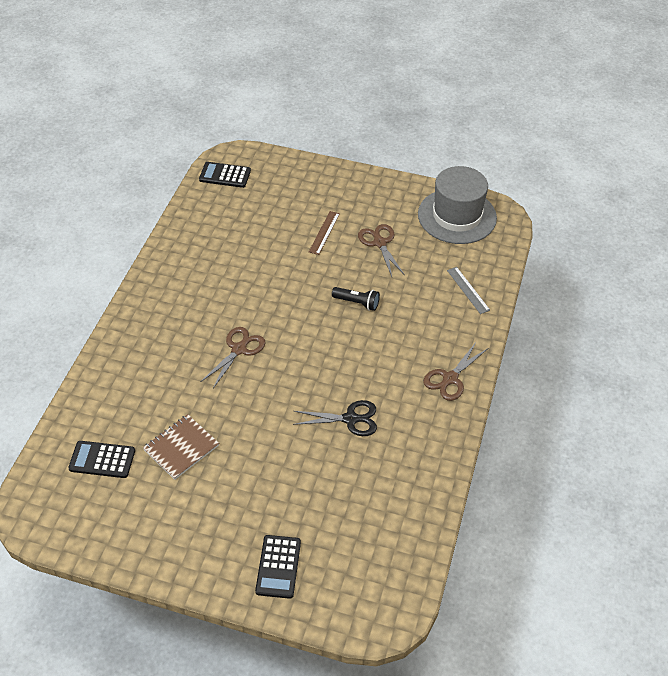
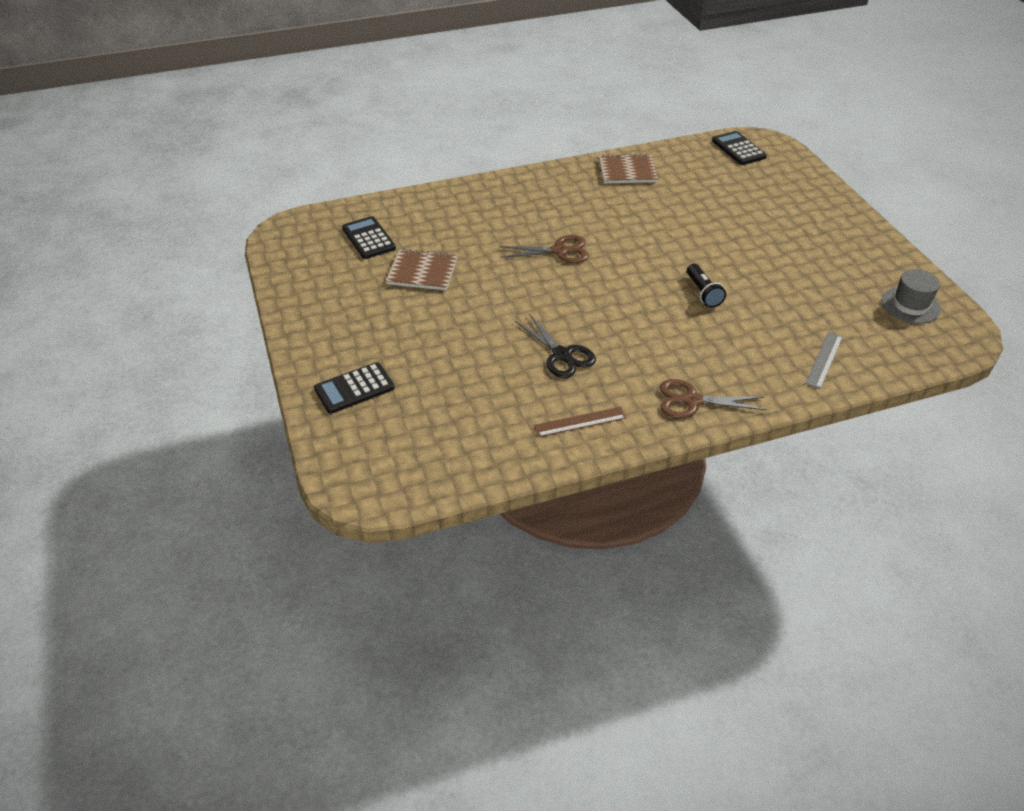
camera: 55 degrees right, 5 degrees down
brown ruler [309,211,340,255] -> brown ruler moved to [534,407,626,437]
brown scissors [358,224,405,277] -> none
grey hat [418,166,497,244] -> grey hat [882,269,941,324], size x0.54
none -> brown notebook [599,154,658,184]

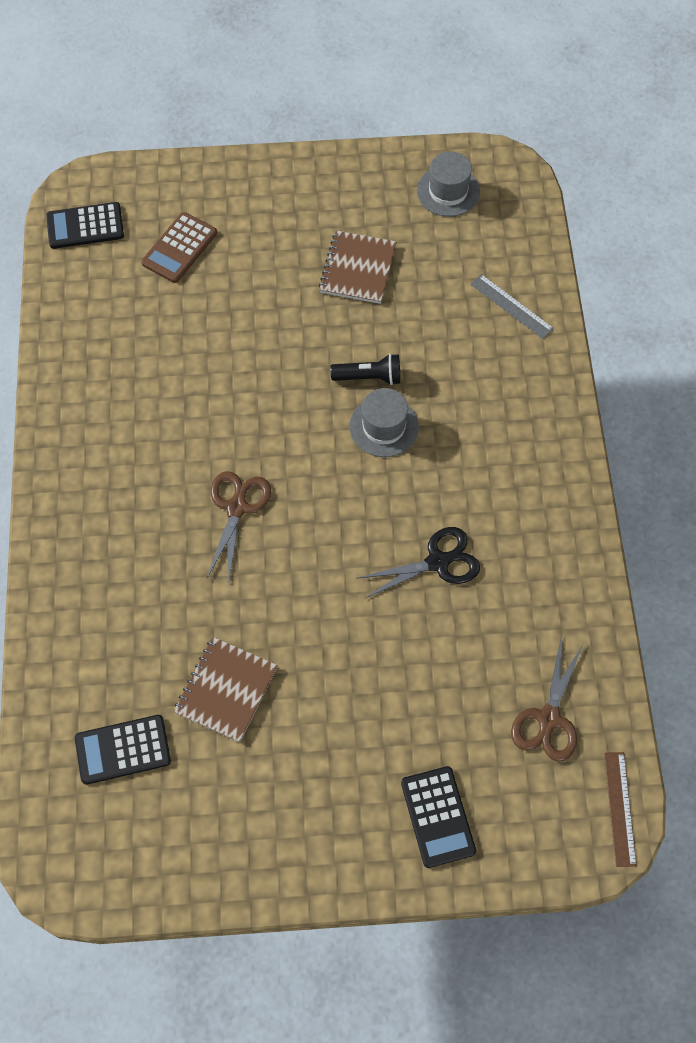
camera: 75 degrees left, 20 degrees up
brown ruler [534,407,626,437] -> brown ruler moved to [604,752,637,867]
brown notebook [599,154,658,184] -> brown notebook moved to [319,231,396,304]
brown scissors [660,379,767,419] -> brown scissors moved to [511,639,583,762]
none -> brown calculator [141,212,217,283]
none -> grey hat [349,388,419,457]

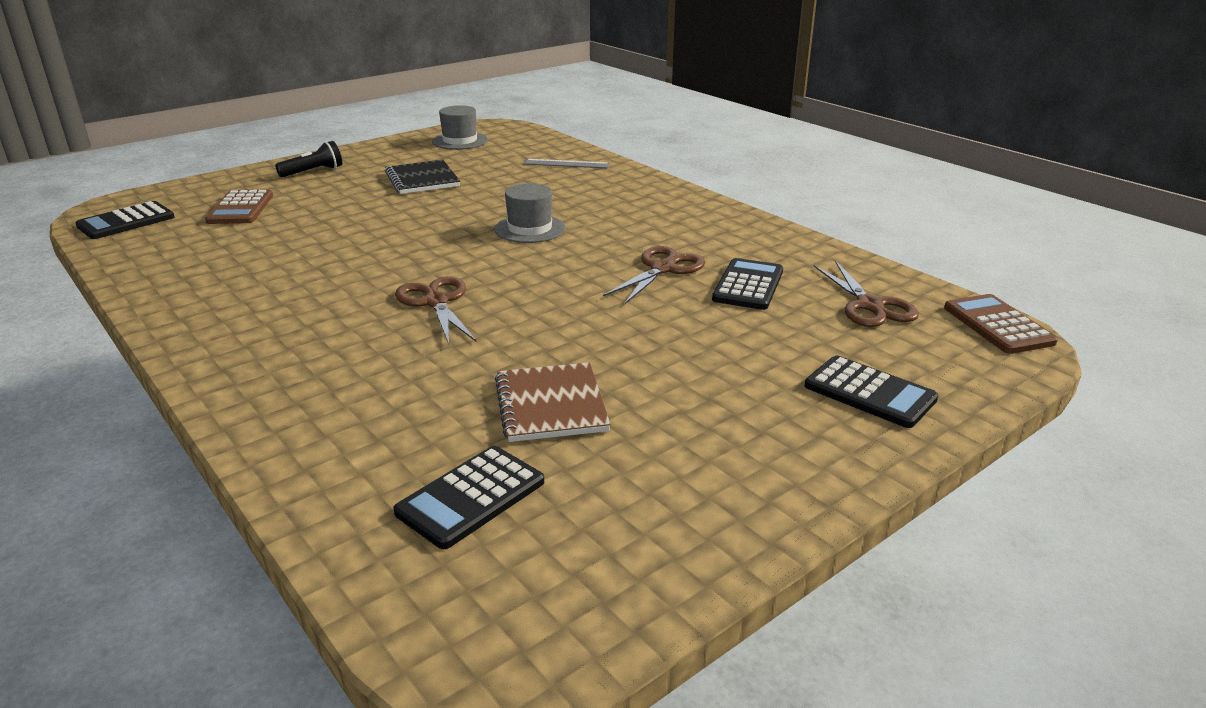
camera: 35 degrees left, 35 degrees down
brown notebook [319,231,396,304] -> black notebook [385,160,460,194]
black flashlight [330,354,400,385] -> black flashlight moved to [275,141,342,177]
black scissors [356,527,480,599] -> brown scissors [603,246,705,305]
brown ruler [604,752,637,867] -> brown calculator [944,294,1058,354]
none -> black calculator [712,258,783,310]

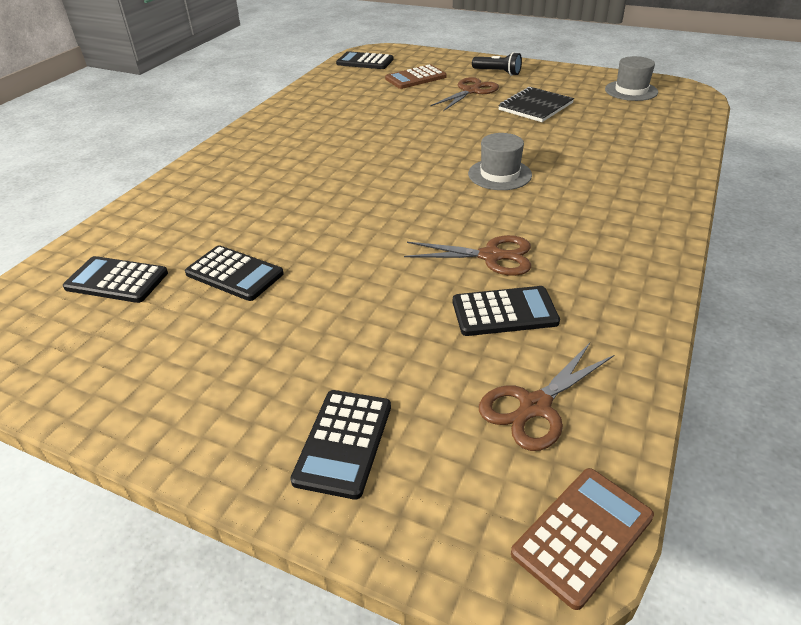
camera: 65 degrees right, 10 degrees up
brown scissors [395,277,477,344] -> brown scissors moved to [430,77,499,111]
brown notebook [495,362,611,442] -> black calculator [185,245,284,301]
grey ruler [523,159,610,168] -> none

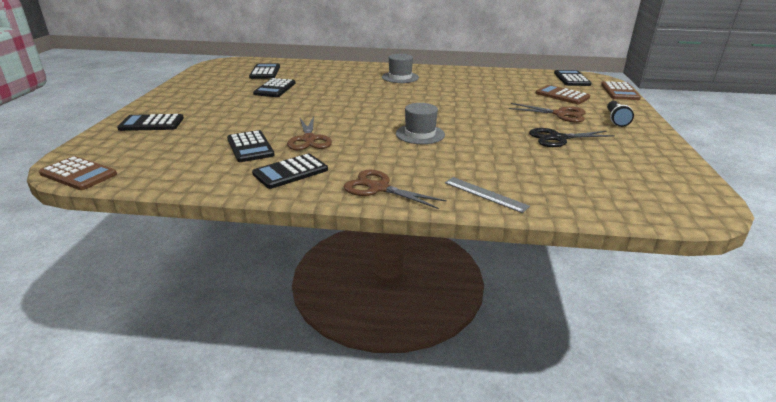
camera: 70 degrees right, 10 degrees down
brown scissors [479,343,614,451] -> brown scissors moved to [344,170,447,209]
black notebook [498,87,574,122] -> black scissors [529,128,615,147]
grey hat [605,56,658,101] -> grey hat moved to [382,54,419,83]
none -> black calculator [252,153,328,189]
none -> grey ruler [445,177,530,213]
none -> brown calculator [601,81,641,100]

